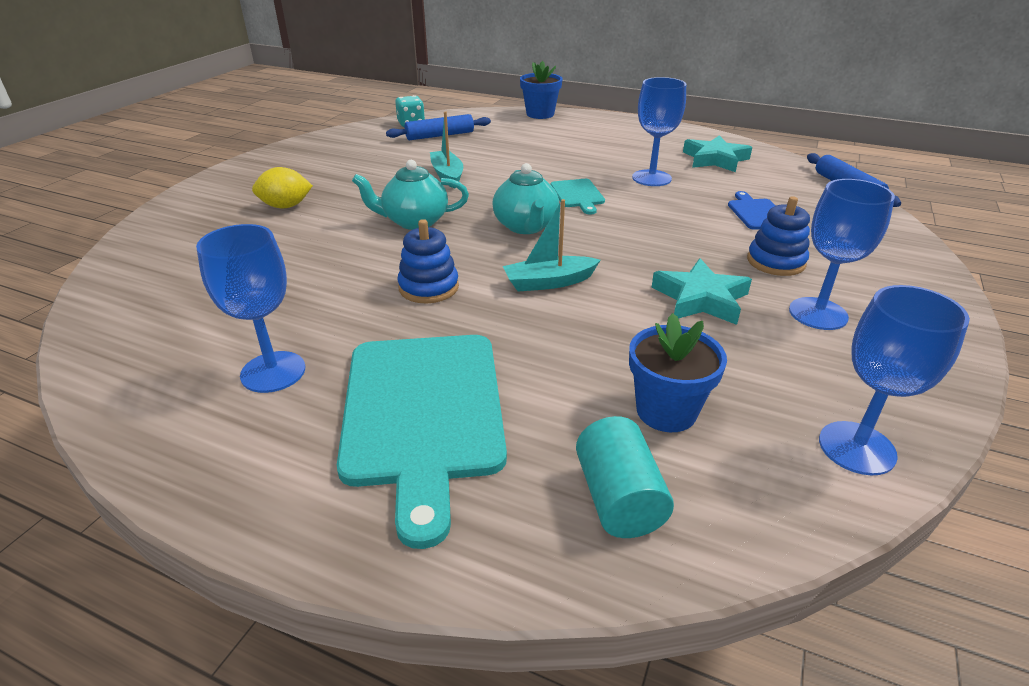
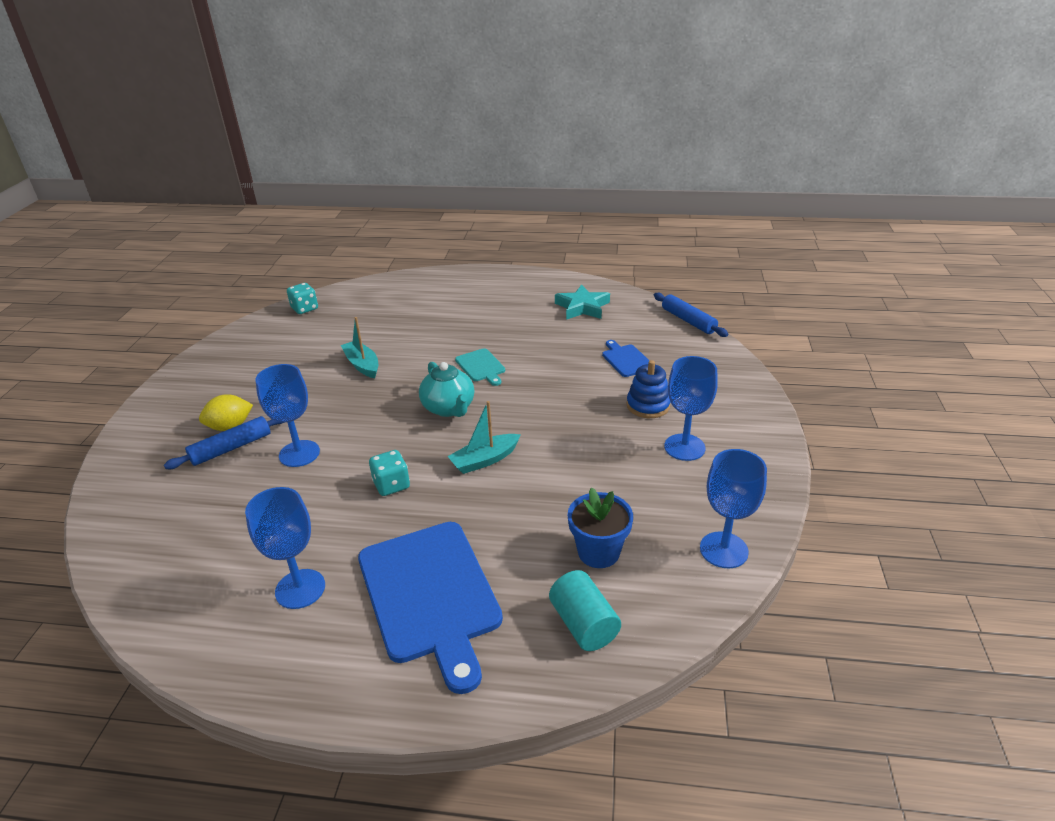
camera: 15 degrees left, 0 degrees up
turquoise cutting board [337,335,507,549] -> blue cutting board [358,522,503,694]
turquoise teapot [352,160,469,230] -> none
blue rolling pin [386,114,491,140] -> blue rolling pin moved to [164,416,284,469]
blue stacking toy [397,219,459,303] -> turquoise dice [369,450,410,496]
blue flower pot [520,61,562,119] -> none
blue goblet [632,77,686,186] -> blue goblet moved to [255,364,320,467]
turquoise star [652,258,752,325] -> none

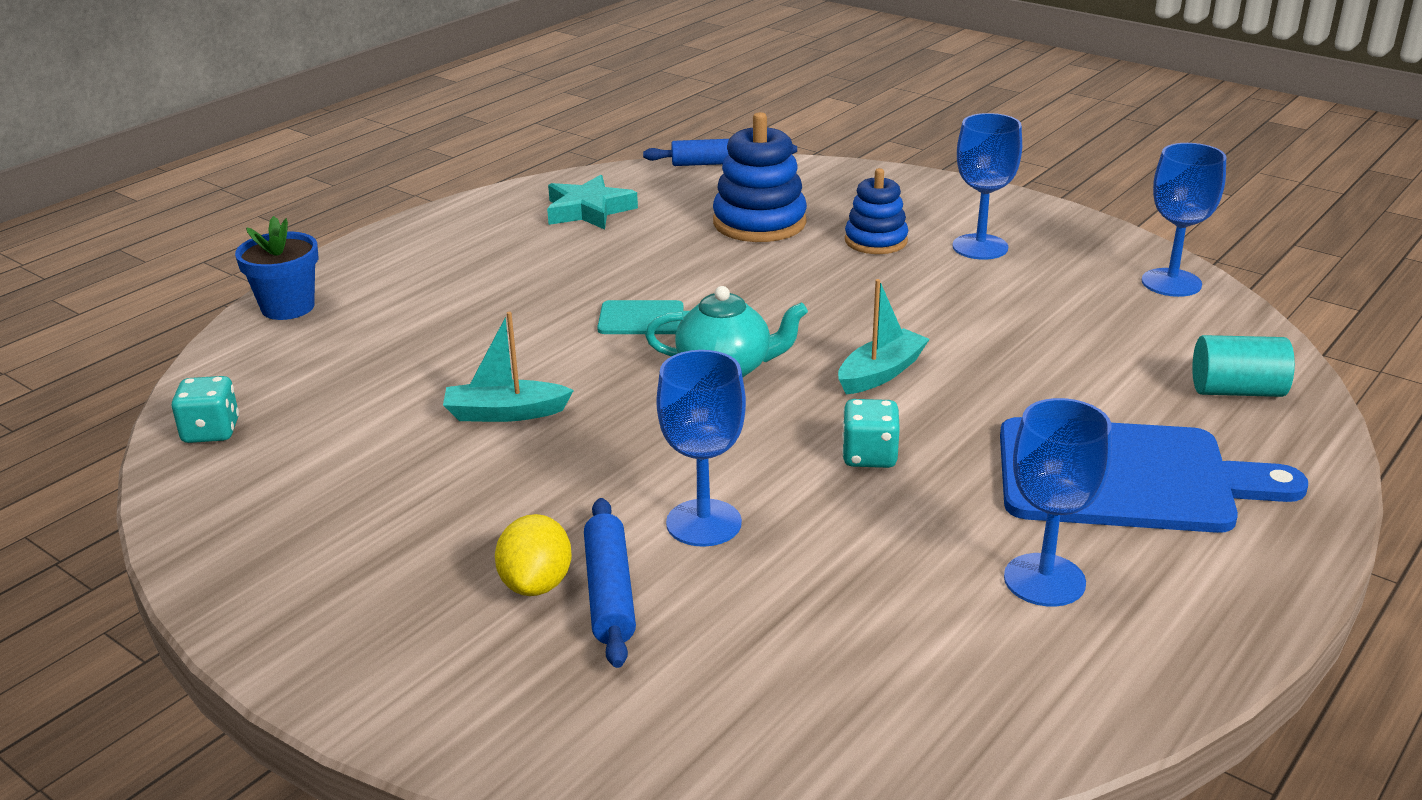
camera: 60 degrees left, 5 degrees down
turquoise boat [448,401,521,474] -> turquoise boat turned 135 degrees counterclockwise [838,279,930,394]
blue flower pot [568,487,633,568] -> blue flower pot moved to [235,216,318,320]
blue cutting board [602,340,649,377] -> blue stacking toy [713,112,807,242]

